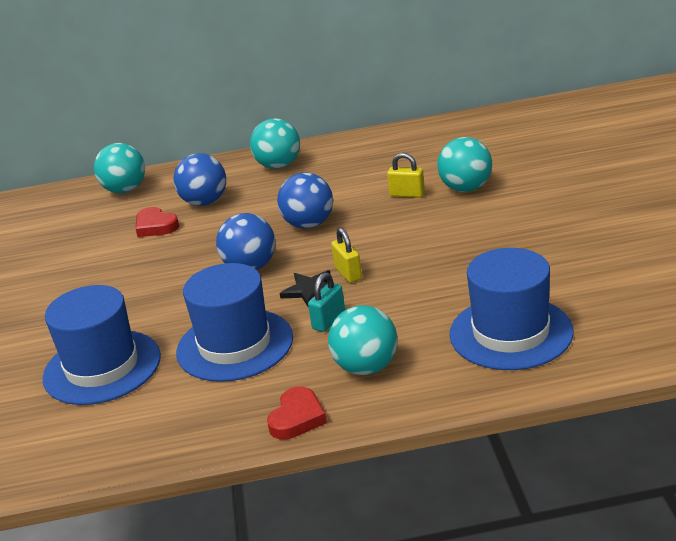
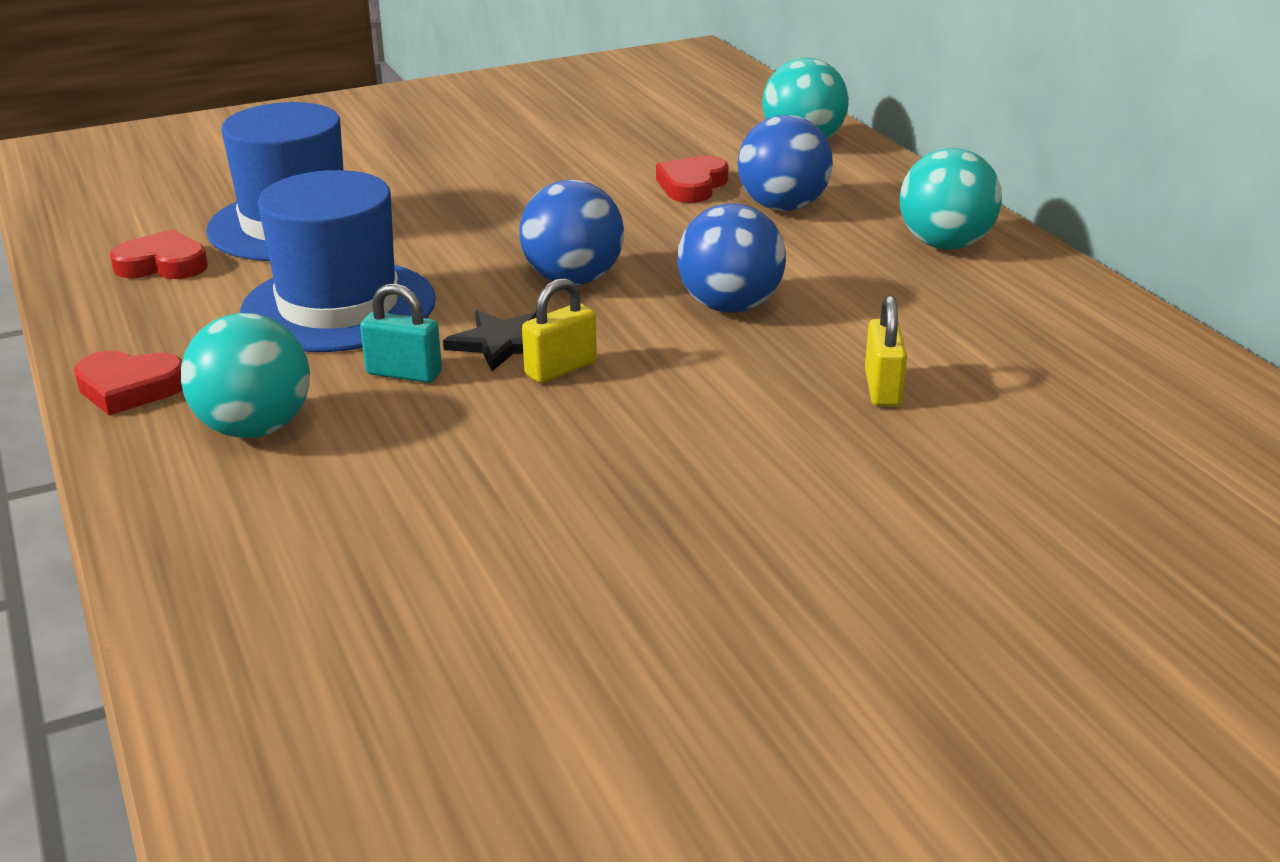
camera: 70 degrees right, 0 degrees up
turquoise ball [437,137,492,192] -> none
blue hat [449,248,574,370] -> none
none -> red heart [110,229,208,279]

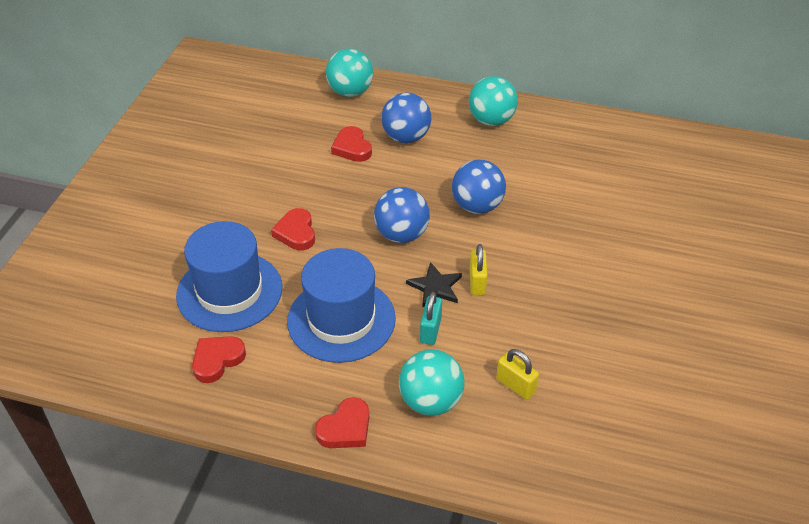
camera: 50 degrees left, 15 degrees up
turquoise padlock [360,283,442,383] -> turquoise padlock turned 45 degrees counterclockwise [420,292,442,345]
yellow padlock [865,295,907,406] -> yellow padlock moved to [496,349,539,400]
none -> red heart [271,208,315,251]

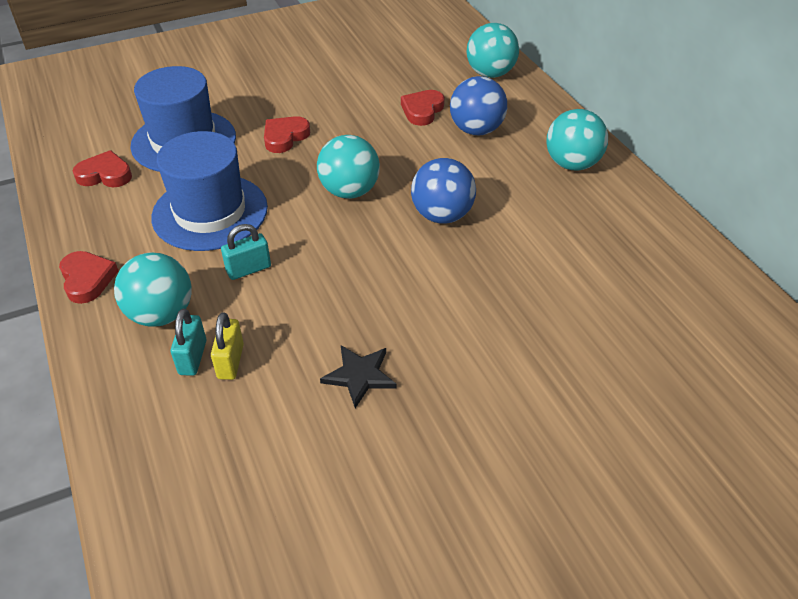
camera: 50 degrees right, 0 degrees up
red heart [315,397,369,448] -> red heart turned 120 degrees counterclockwise [59,251,118,304]
blue ball [374,187,430,243] -> turquoise ball [317,135,380,199]
black star [406,262,462,307] -> black star moved to [320,345,397,408]
yellow padlock [470,244,487,295] -> none
none -> turquoise padlock [171,308,206,376]

